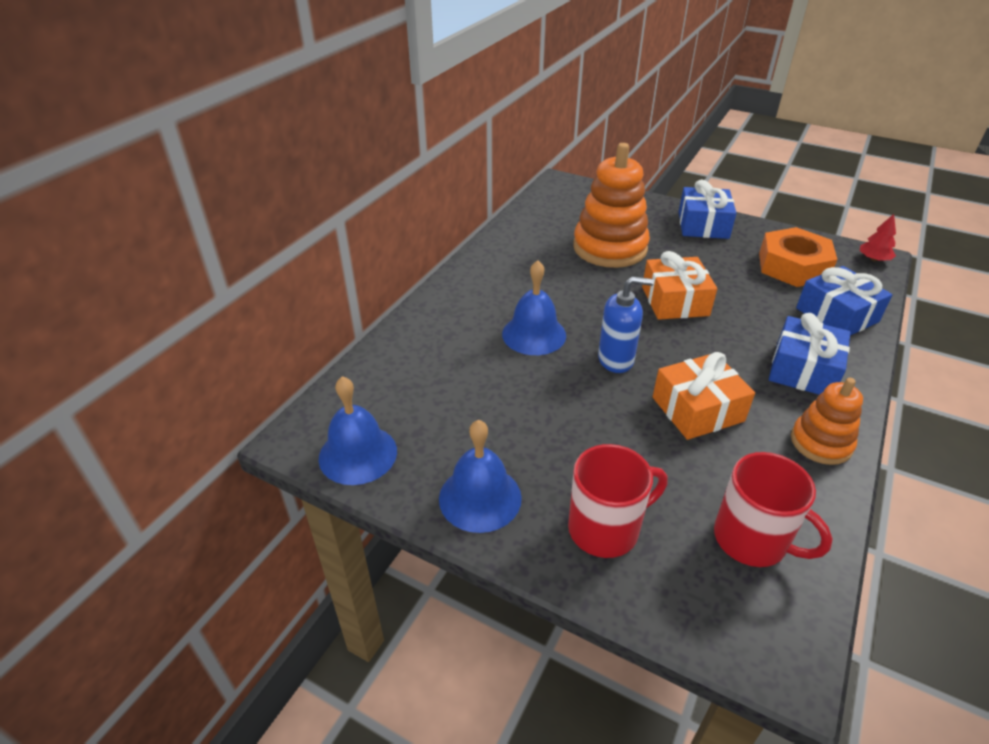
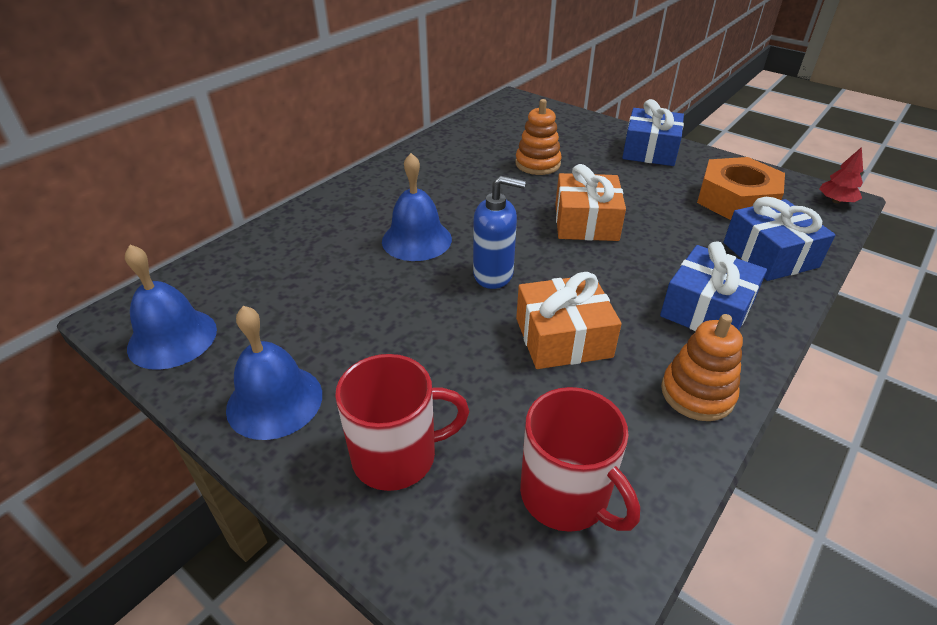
camera: 10 degrees right, 0 degrees up
orange stacking toy [573,143,650,268] -> orange stacking toy [515,99,562,175], size x0.57

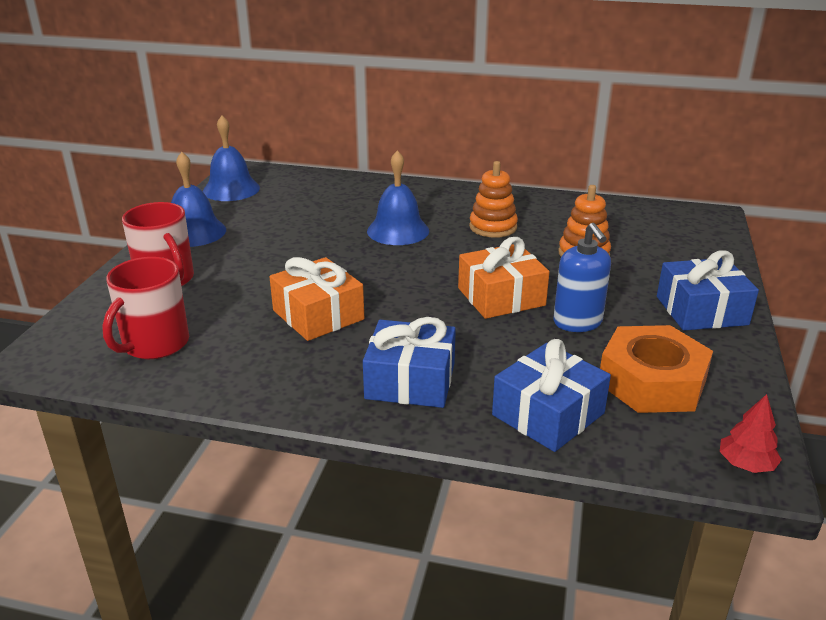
camera: 65 degrees right, 10 degrees down
blue soap dispenser [473,176,526,289] -> blue soap dispenser moved to [553,223,611,332]
orange stacking toy [661,314,743,421] -> orange stacking toy moved to [469,161,518,238]

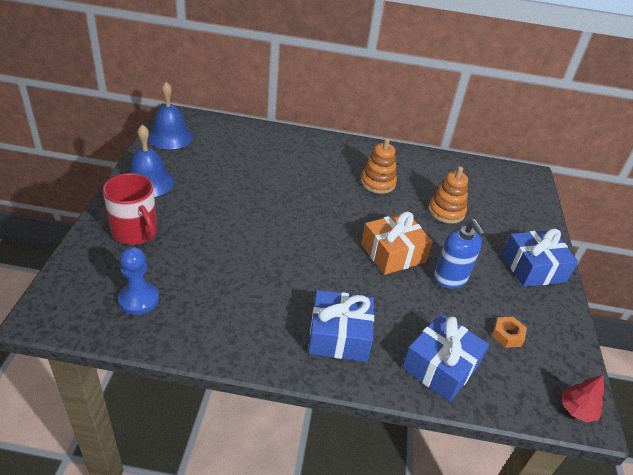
camera: 10 degrees left, 10 degrees up
red mug [102,257,189,359] -> blue pawn [118,247,159,315]
orange gift [269,257,364,341] -> none
blue bell [367,150,429,245] -> none
orange nut [600,325,713,413] -> orange nut [492,317,527,348], size x0.43

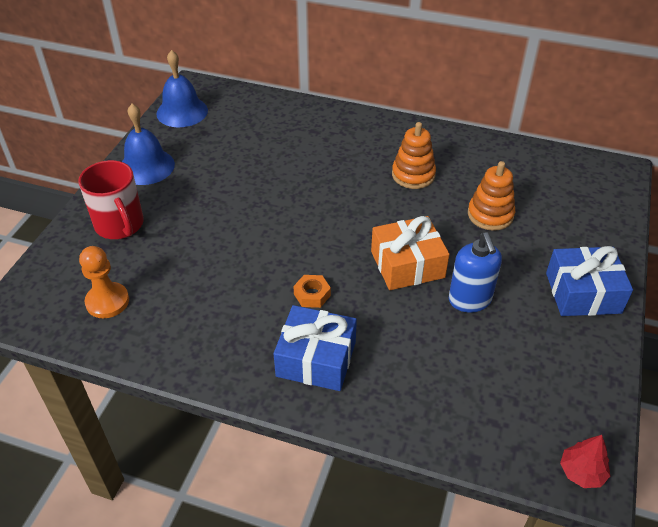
camera: 15 degrees right, 5 degrees up
blue pawn [118,247,159,315] -> orange pawn [79,246,129,318]
blue gift [402,313,489,402] -> none
orange nut [492,317,527,348] -> orange nut moved to [293,275,331,308]

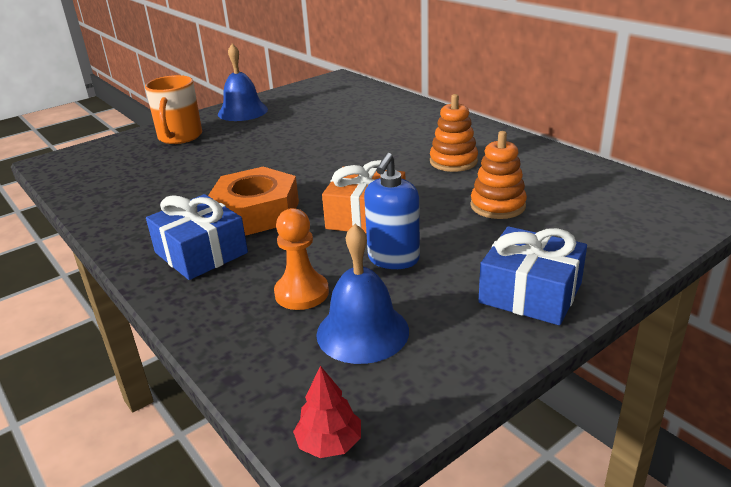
camera: 35 degrees right, 15 degrees down
red mug [79,160,144,239] -> orange mug [145,75,202,144]
orange pawn [79,246,129,318] -> orange pawn moved to [274,208,329,310]
blue bell [156,50,208,127] -> blue bell moved to [316,224,409,364]
orange nut [293,275,331,308] -> orange nut [208,167,299,236], size x2.31

